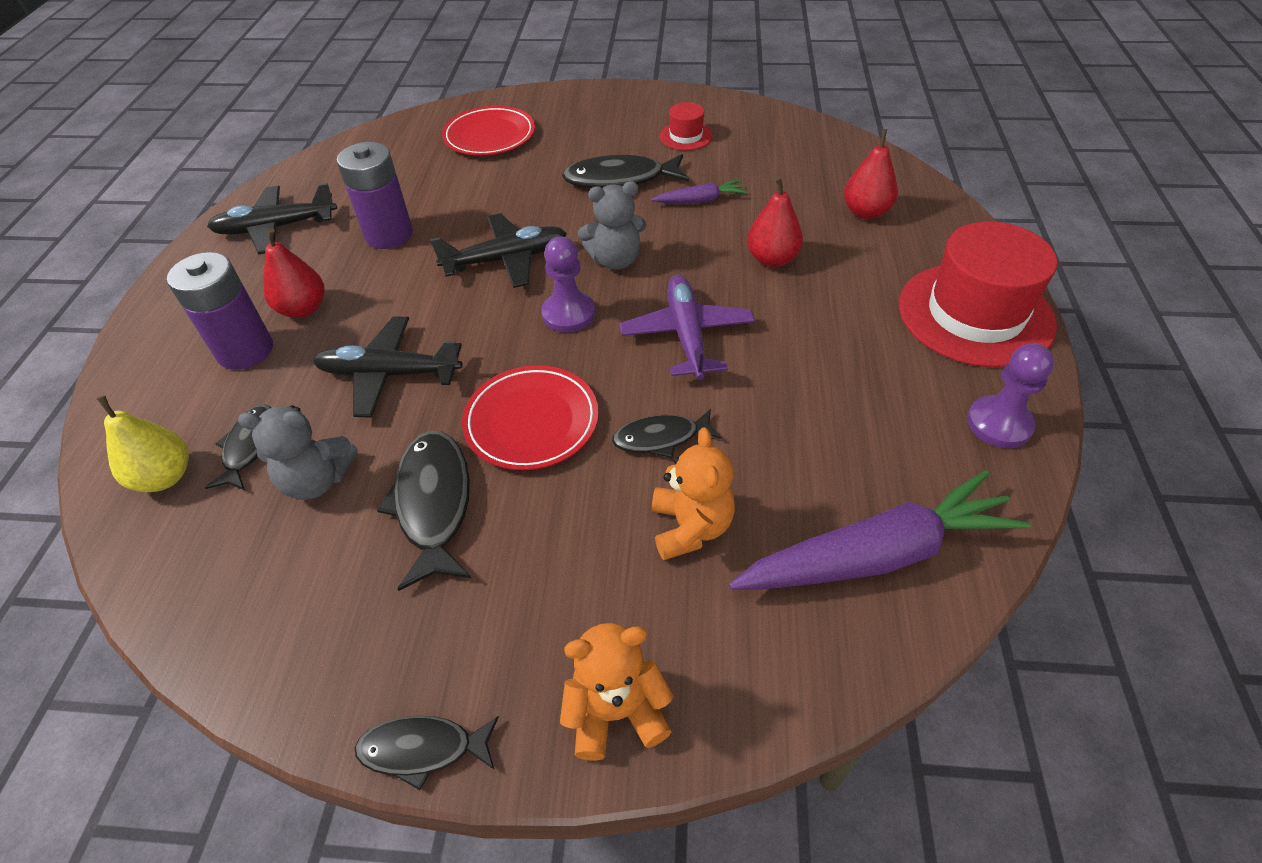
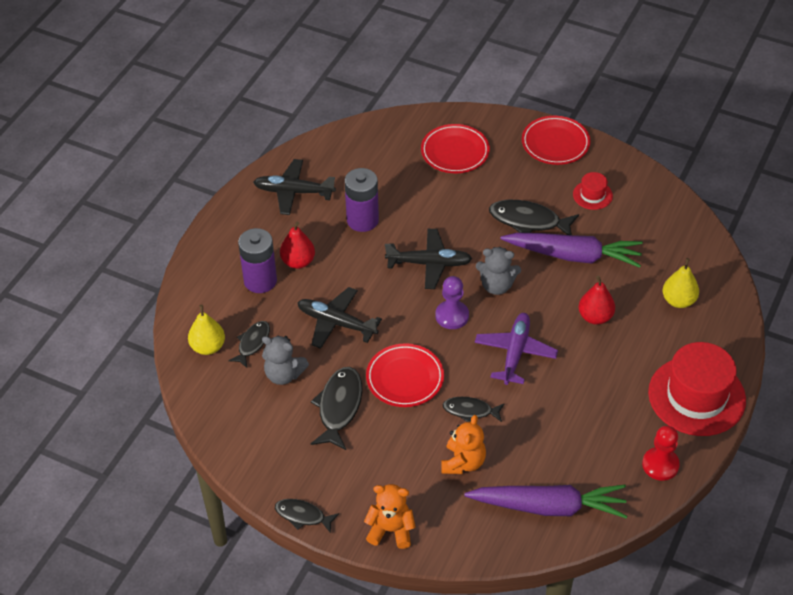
camera: 20 degrees right, 0 degrees up
purple carrot [651,180,747,203] -> purple carrot [501,233,643,268], size x2.10
red pear [844,129,898,219] -> yellow pear [663,258,699,308]
purple pawn [967,343,1054,448] -> red pawn [642,426,680,481]
none -> red plate [522,116,591,165]

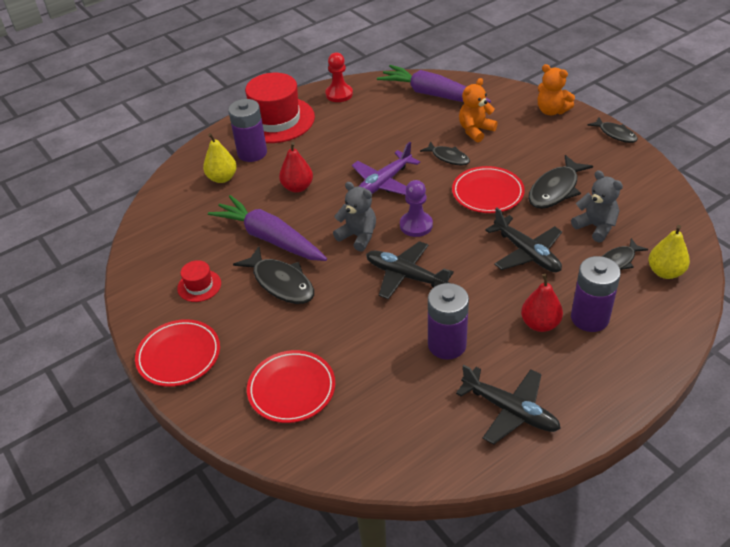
camera: 150 degrees left, 5 degrees down
none -> purple battery [228,99,267,162]

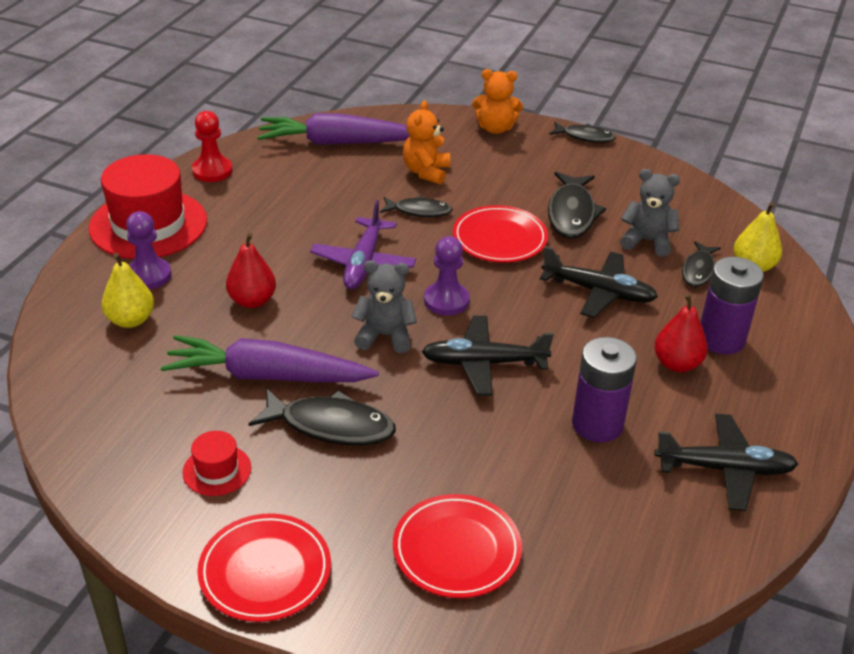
camera: 35 degrees left, 5 degrees down
purple battery [228,99,267,162] -> purple pawn [126,211,171,289]

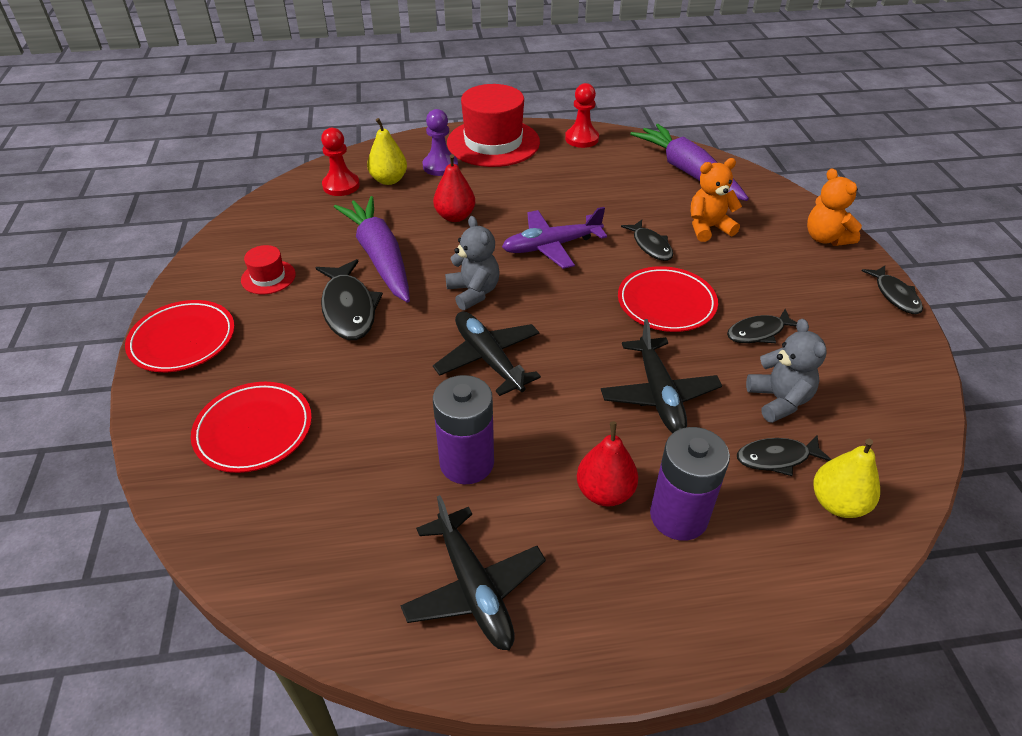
camera: 60 degrees right, 5 degrees up
purple pawn [424,236,470,315] -> none
black fish [548,172,606,239] -> black fish [727,309,797,343], size x0.62
none -> red pawn [321,128,360,196]

